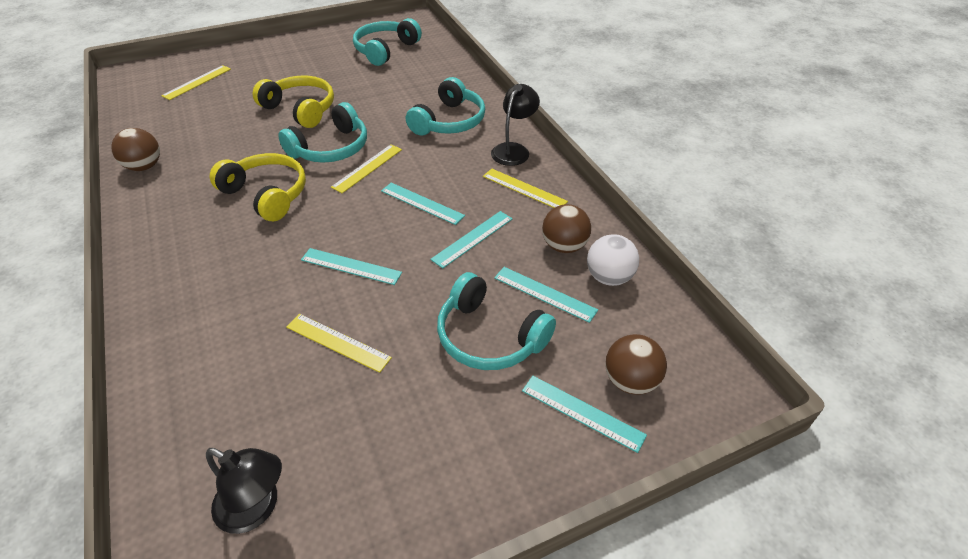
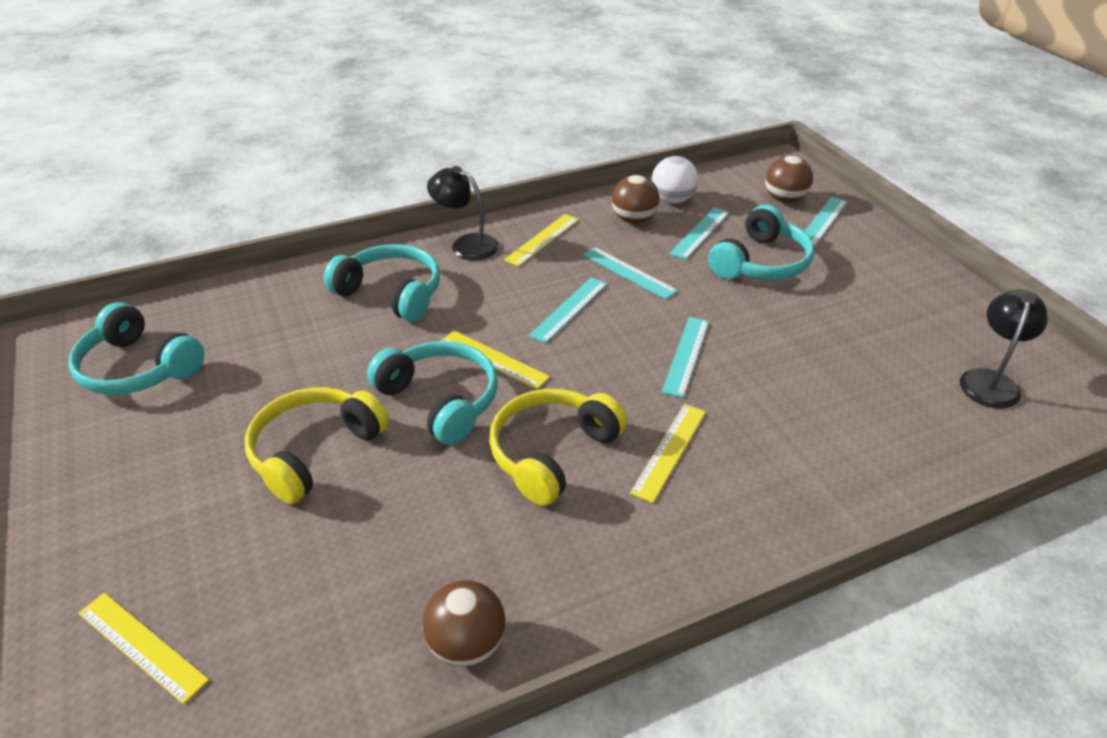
camera: 90 degrees left, 5 degrees down
yellow ruler [286,314,392,373] -> yellow ruler moved to [630,404,706,503]

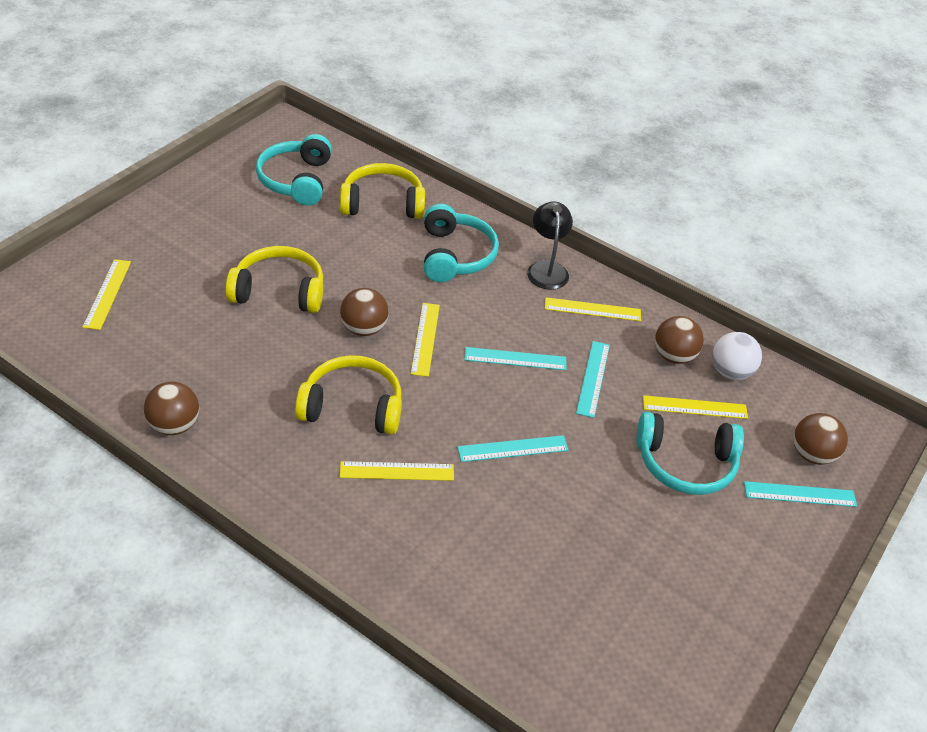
camera: 55 degrees right, 5 degrees up
turquoise headphones [367,341,498,445] -> brown ball [340,288,389,336]
turquoise ruler [669,207,730,260] -> yellow ruler [643,395,748,419]
black lamp [960,290,1048,408] -> none
none -> yellow headphones [340,163,425,219]

